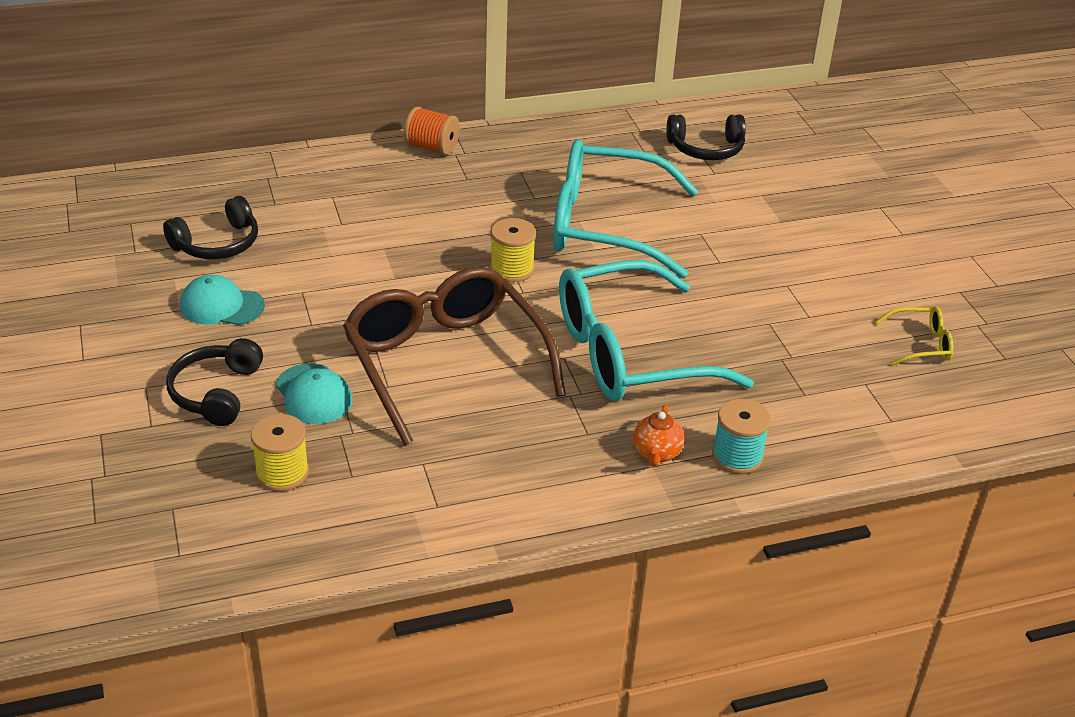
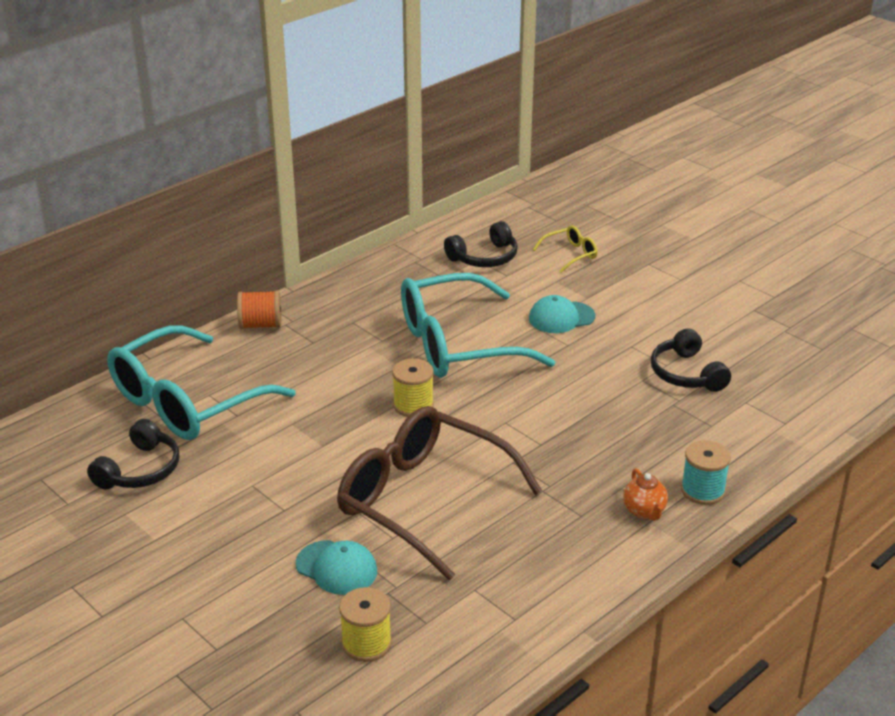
camera: 25 degrees left, 5 degrees down
black headphones [166,338,263,426] -> black headphones moved to [651,328,731,392]
turquoise cap [180,275,265,325] -> turquoise cap moved to [529,295,595,333]
turquoise glasses [559,260,754,401] -> turquoise glasses moved to [107,325,296,440]
yellow glasses [875,307,953,366] -> yellow glasses moved to [533,225,598,273]

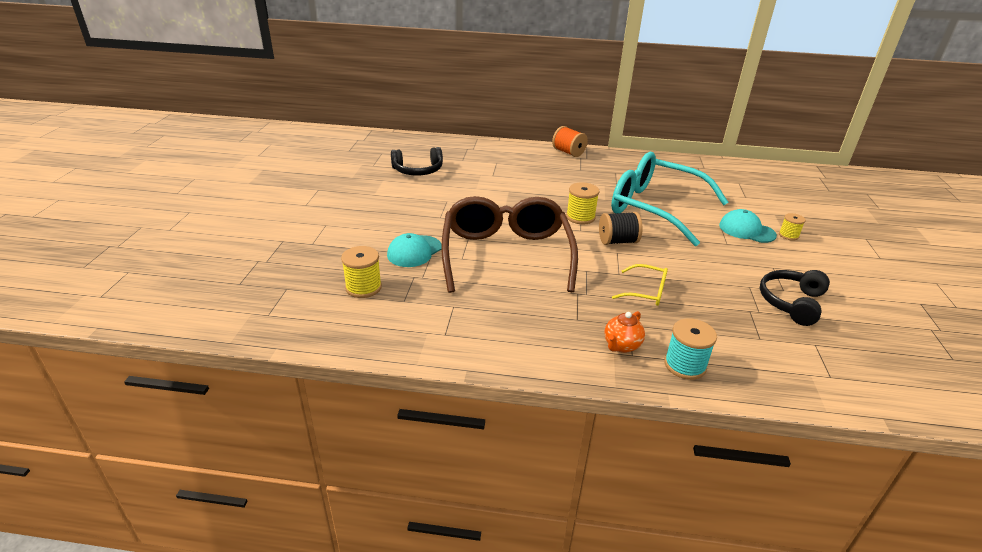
camera: 50 degrees right, 0 degrees up
turquoise glasses [107,325,296,440] -> none
turquoise cap [296,540,377,595] -> turquoise cap turned 45 degrees clockwise [387,233,442,267]
black headphones [444,221,518,267] -> none
yellow glasses [533,225,598,273] -> yellow glasses moved to [612,264,668,306]
none -> black spool [599,212,643,245]
none -> yellow spool [779,213,806,241]

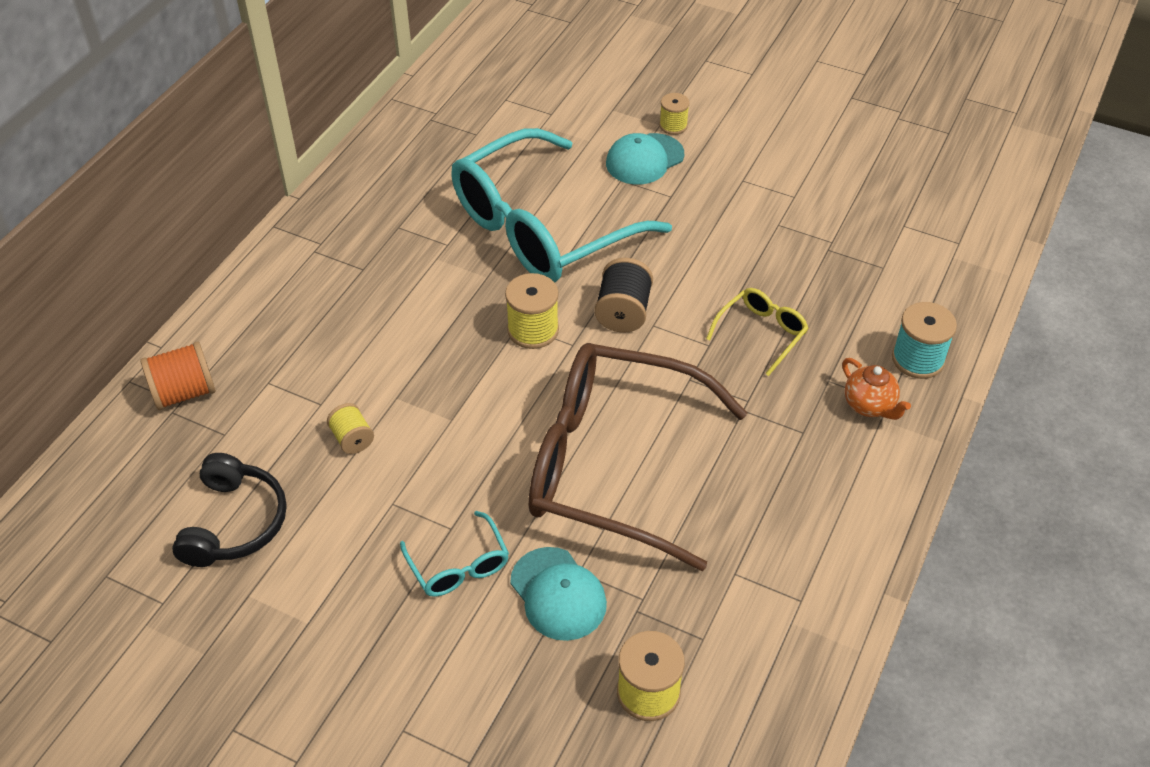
camera: 70 degrees left, 15 degrees up
orange spool [552,126,588,157] -> orange spool moved to [140,342,216,410]
black headphones [760,270,830,326] -> none
none -> yellow spool [327,403,374,454]
none -> turquoise glasses [400,511,509,597]

